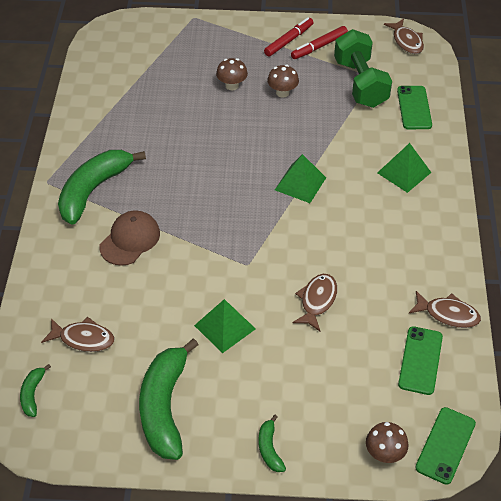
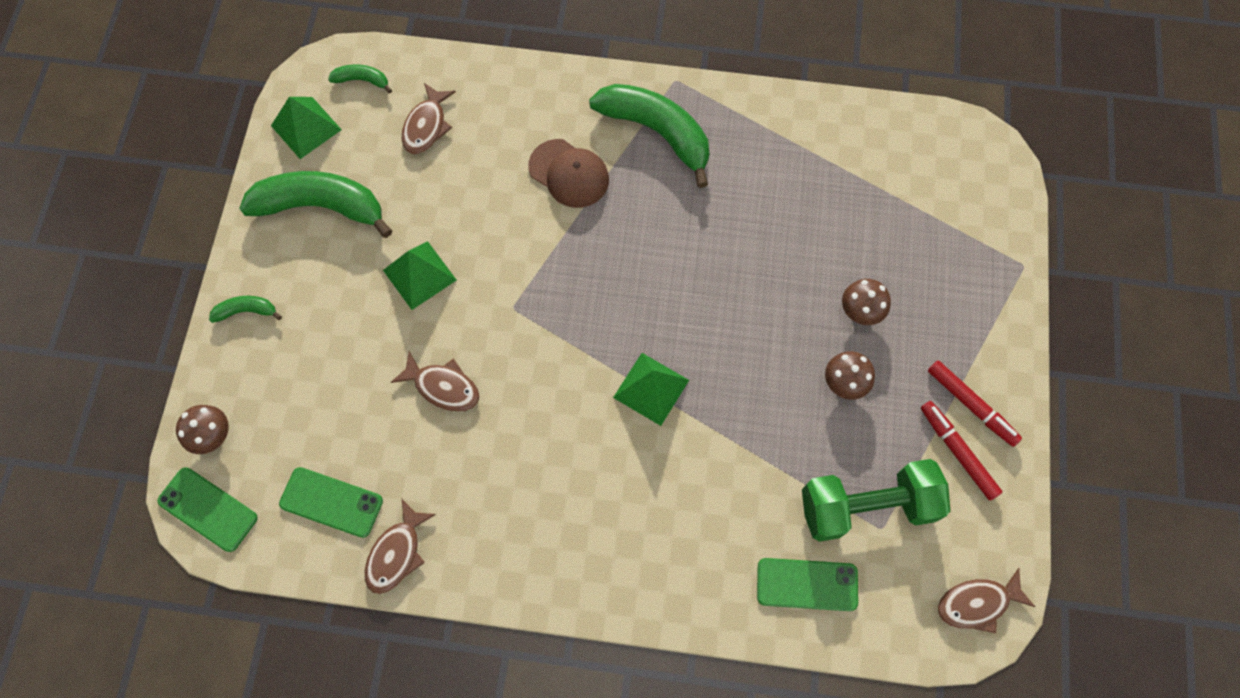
camera: 95 degrees right, 20 degrees up
green pyramid [377,143,432,193] -> green pyramid moved to [271,97,342,159]

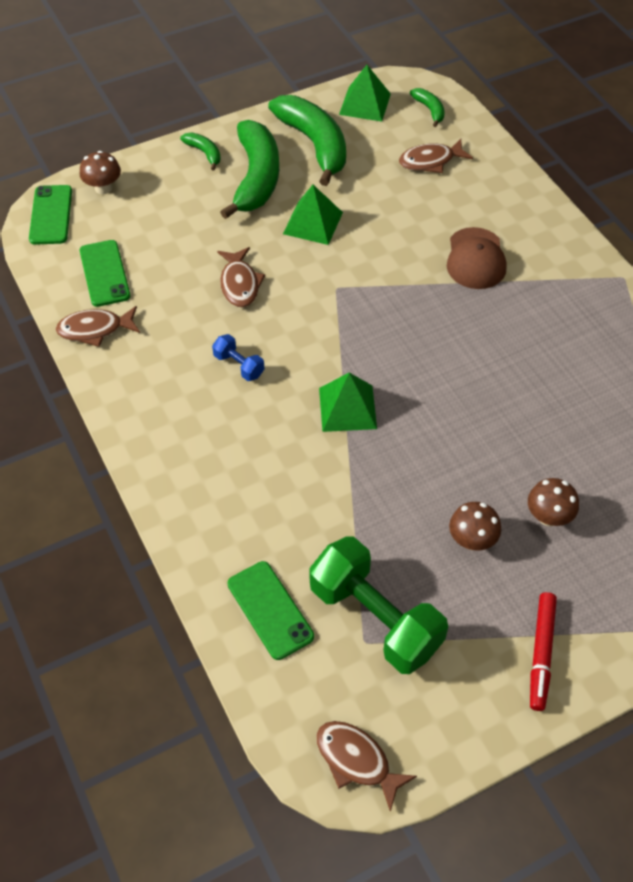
camera: 55 degrees right, 15 degrees down
green banana [589,84,709,188] -> green banana moved to [220,120,279,219]
red marker [921,401,1002,501] -> none
none -> blue dumbbell [212,334,264,381]

